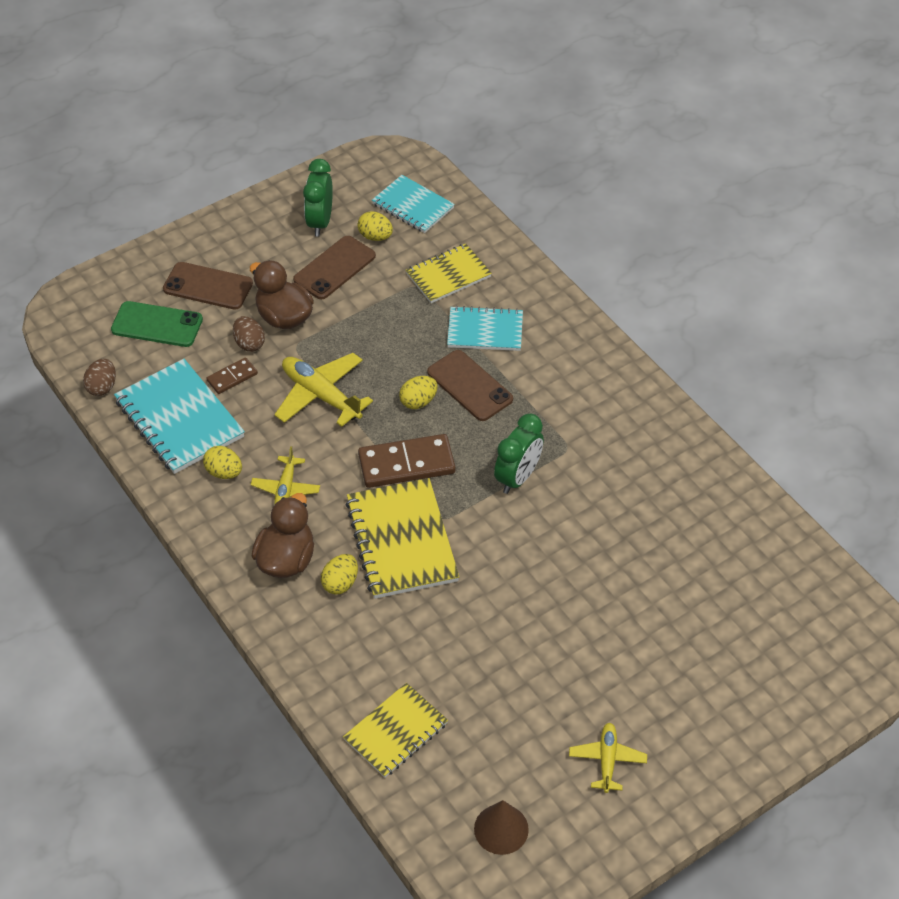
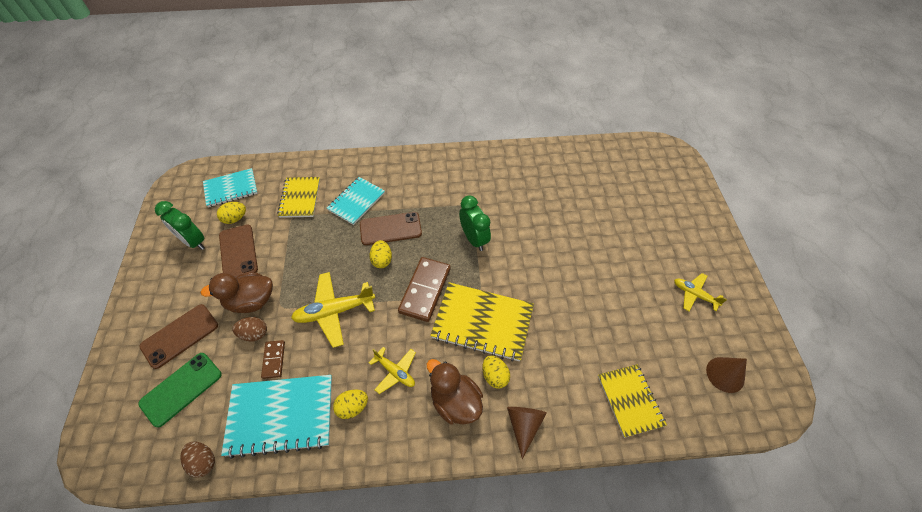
camera: 60 degrees left, 5 degrees up
none -> brown cone [507,407,547,459]

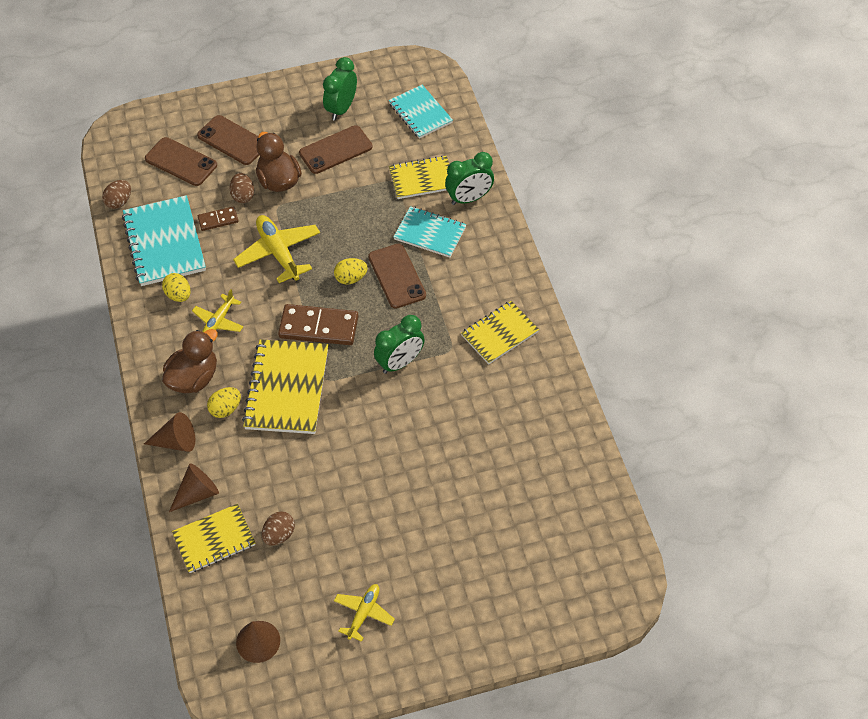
camera: 80 degrees right, 0 degrees up
green phone [138,353,222,427] -> brown phone [145,137,217,186]
yellow egg [217,202,246,224] -> none
none -> brown cone [169,463,219,512]
none -> brown egg [262,511,295,545]
none -> green clock [445,152,494,205]
none -> yellow notebook [461,301,539,364]

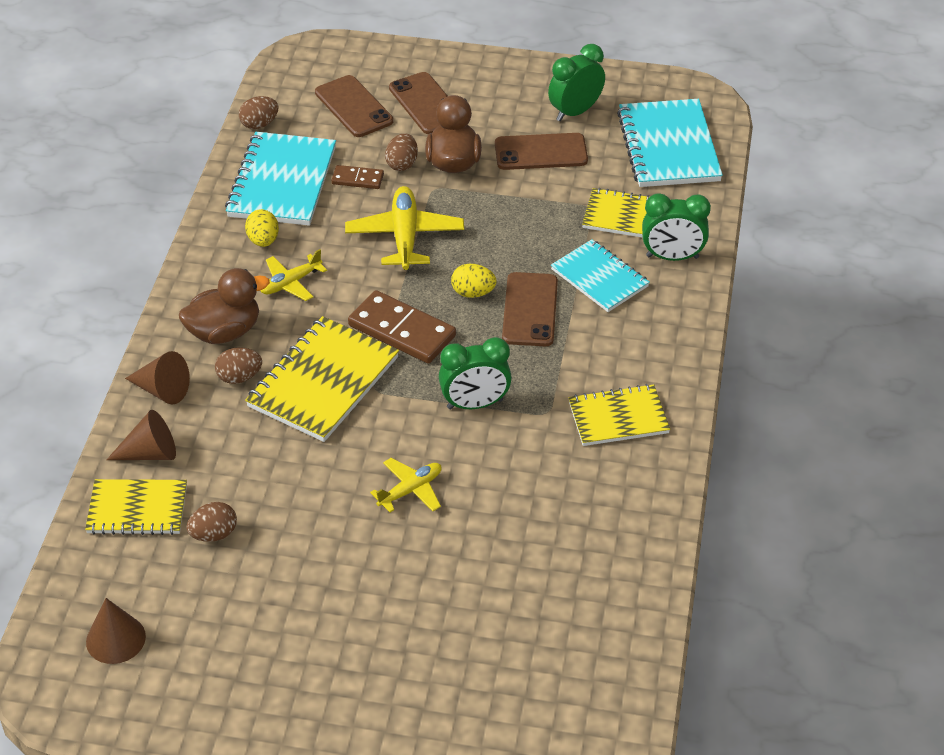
camera: 25 degrees right, 10 degrees down
yellow egg [207,387,241,418] -> brown egg [215,347,262,384]
yellow plane [334,584,395,642] -> yellow plane moved to [370,458,442,513]
turquoise notebook [389,85,453,139] -> turquoise notebook [617,99,723,187], size x1.55

